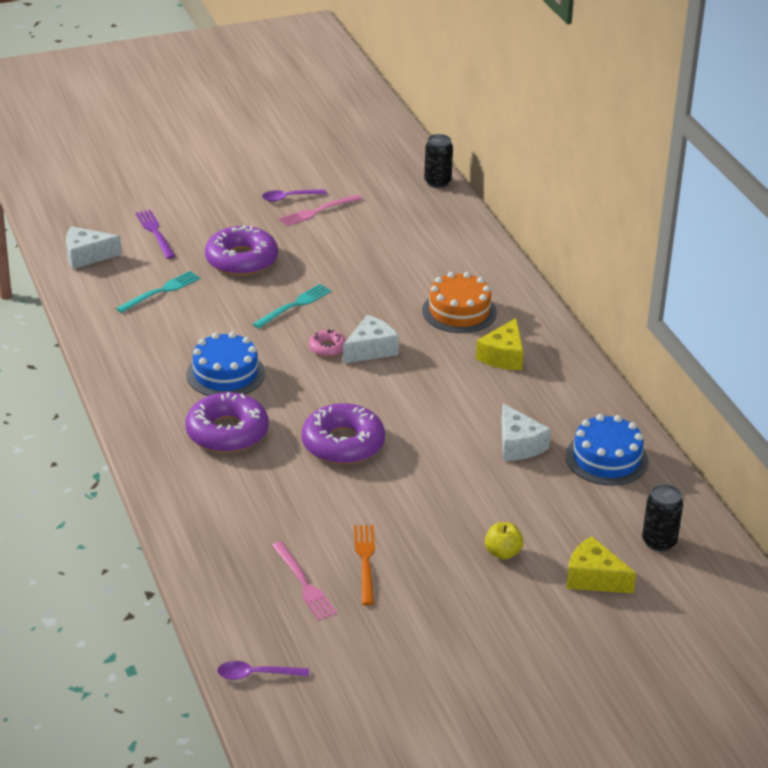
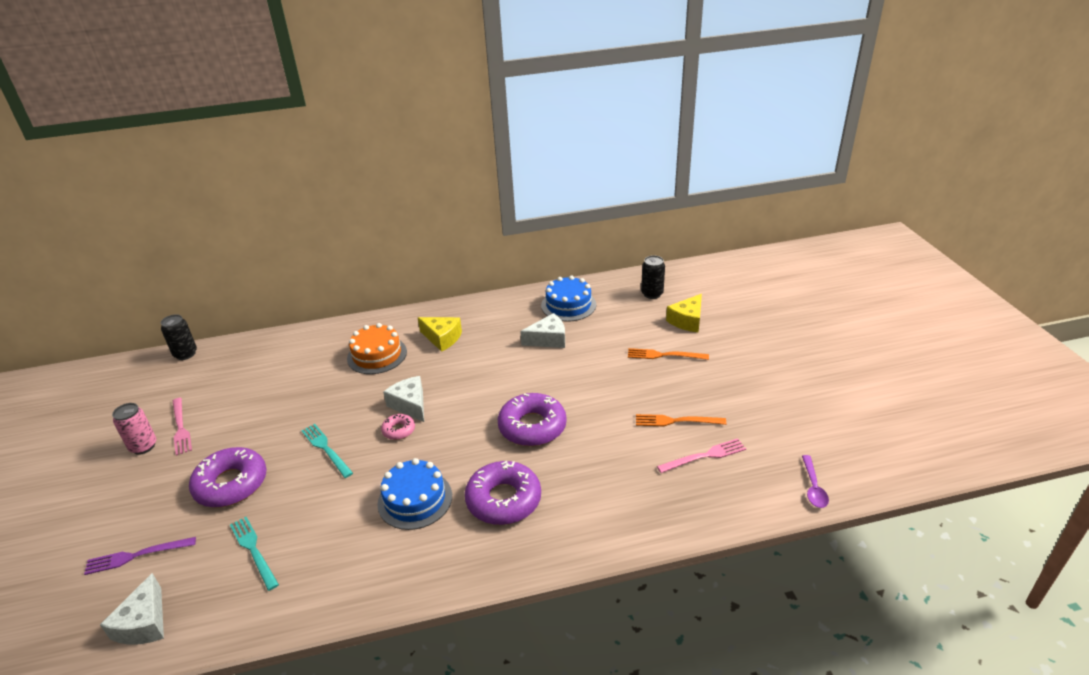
camera: 80 degrees left, 0 degrees up
purple spoon [262,189,327,202] -> pink can [112,403,156,455]
yellow apple [485,522,524,560] -> orange fork [628,348,709,360]

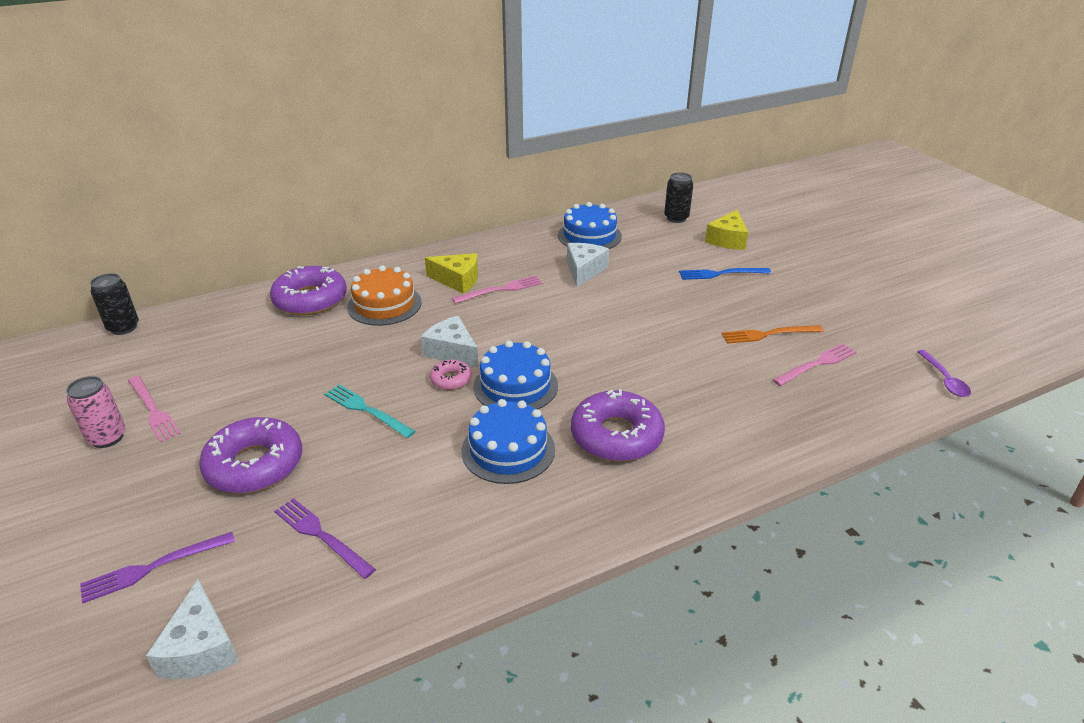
camera: 15 degrees left, 0 degrees up
turquoise fork [230,517,279,591] -> purple fork [274,498,376,579]
purple donut [498,393,567,446] -> purple donut moved to [270,266,347,316]
white cheese [520,313,565,348] -> white cheese turned 45 degrees counterclockwise [567,243,609,287]
orange fork [628,348,709,360] -> blue fork [679,268,771,280]
none -> pink fork [452,275,543,304]
none -> blue cake [473,340,558,409]

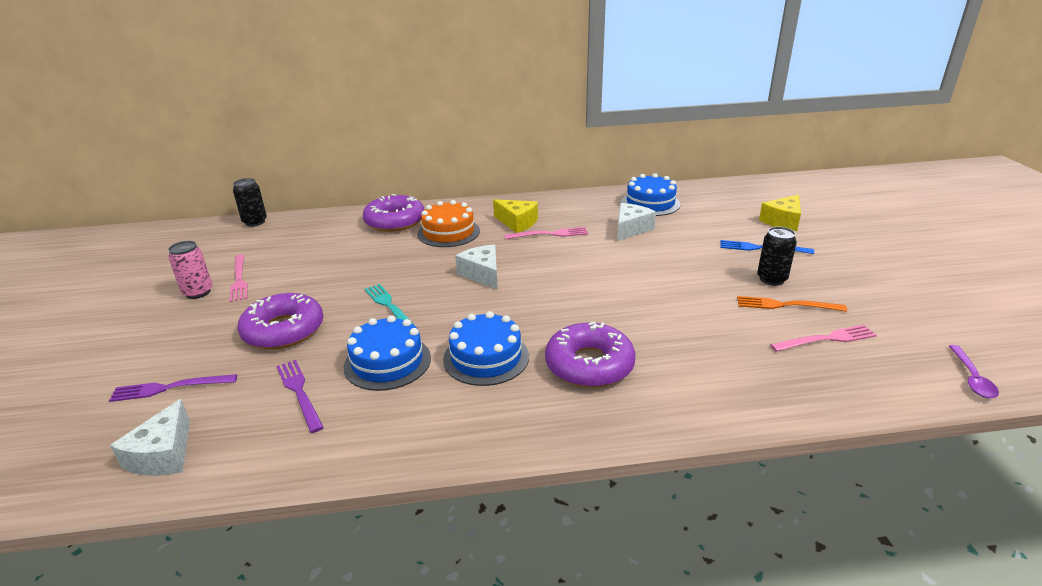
camera: 20 degrees right, 5 degrees down
pink donut [430,360,472,390] -> none
blue cake [473,340,558,409] -> blue cake moved to [344,315,431,391]
black can [664,172,693,223] -> black can moved to [757,227,797,286]

